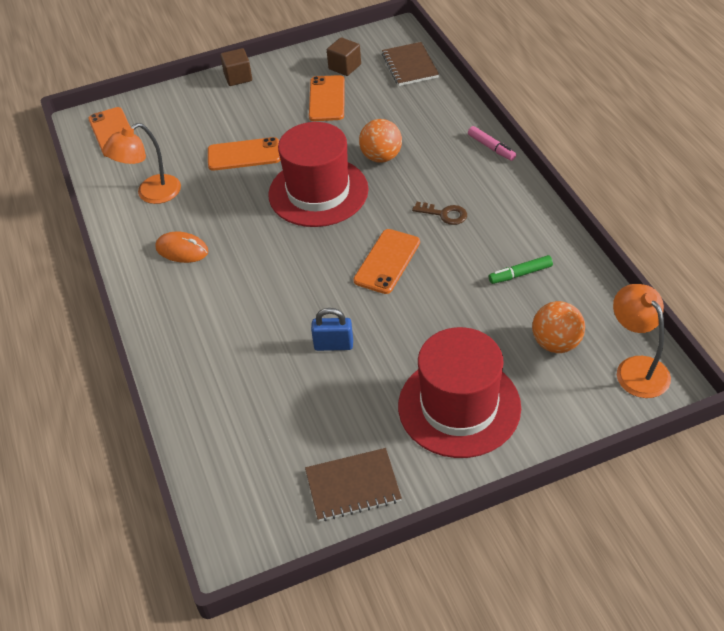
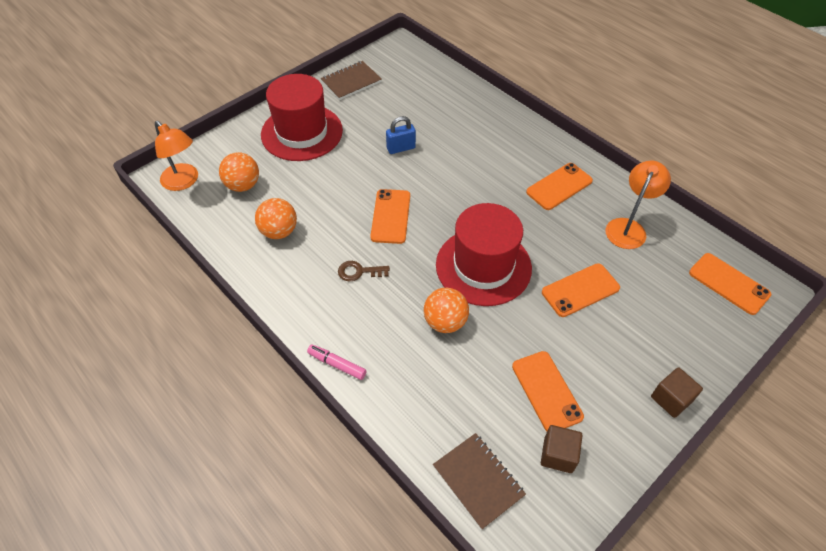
camera: 155 degrees right, 5 degrees up
orange mouse [155,232,209,263] -> orange phone [526,163,593,210]
green marker [489,255,553,284] -> orange ball [255,198,297,239]

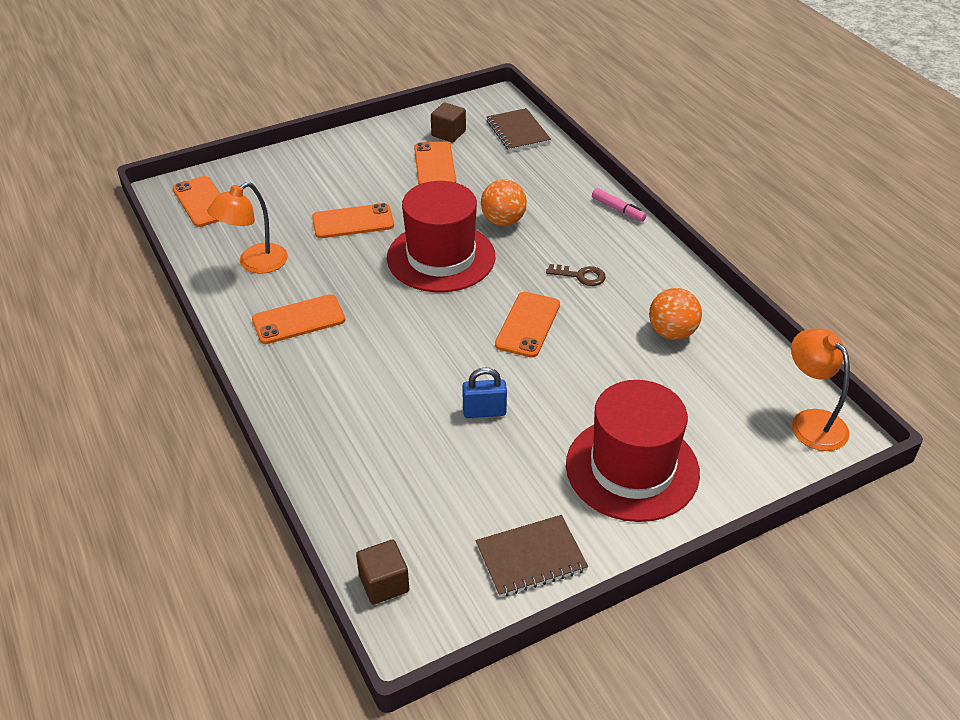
camera: 165 degrees left, 10 degrees down
orange ball [219,152,259,192] -> none
brown cube [651,367,703,418] -> brown cube moved to [356,540,410,605]

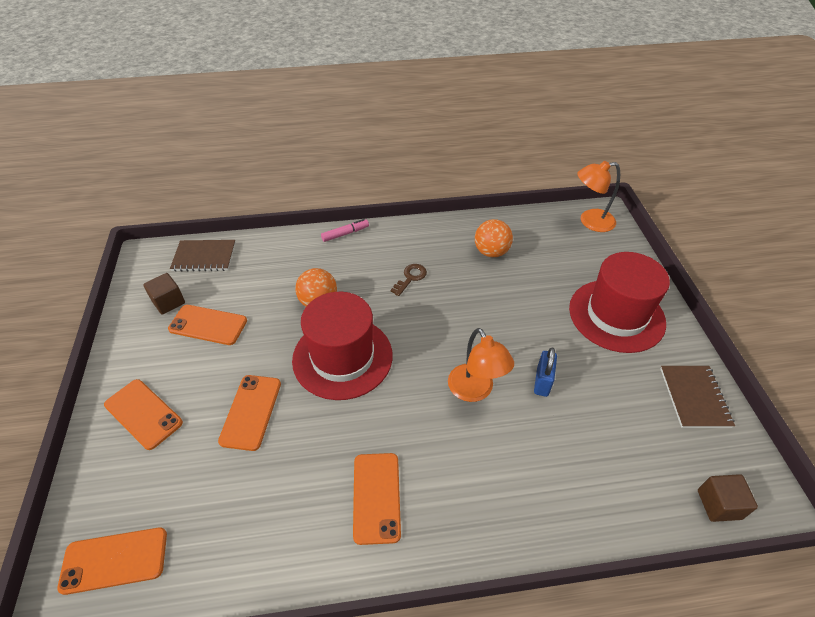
camera: 70 degrees left, 5 degrees up
orange lamp [207,182,288,274] -> orange lamp moved to [448,328,514,402]
orange phone [495,292,560,358] -> orange phone moved to [104,379,183,450]

